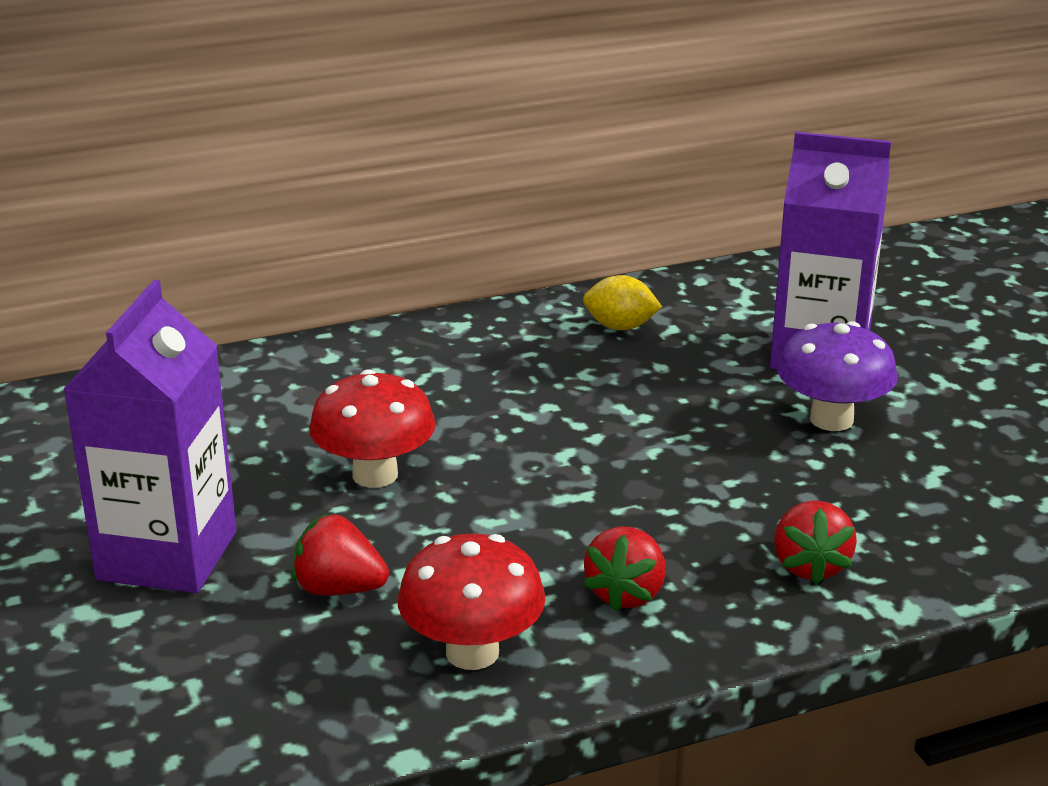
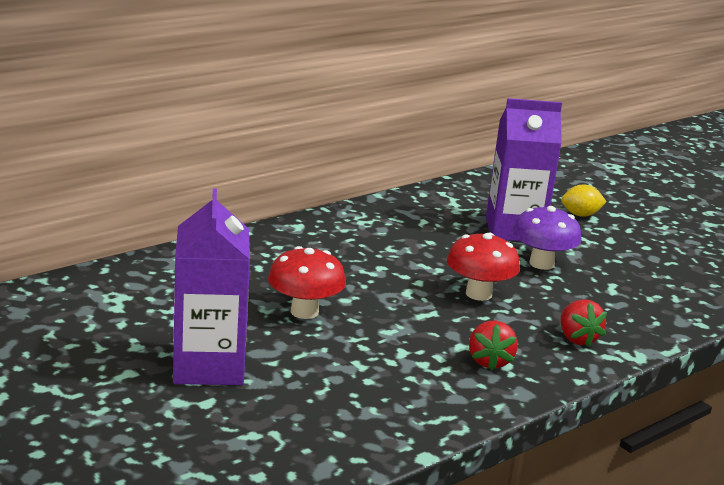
camera: 20 degrees left, 5 degrees down
red strawberry [292,514,389,595] -> none
red mushroom [398,534,546,670] -> red mushroom moved to [447,232,520,301]
yellow lemon [583,275,662,330] -> yellow lemon moved to [561,184,607,217]

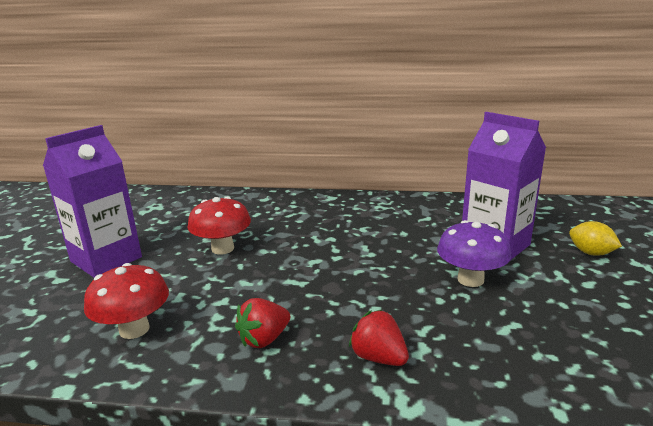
camera: 50 degrees right, 0 degrees up
red mushroom [447,232,520,301] -> red mushroom moved to [84,263,169,339]
red strawberry [560,299,607,347] -> red strawberry turned 105 degrees clockwise [349,310,409,366]

